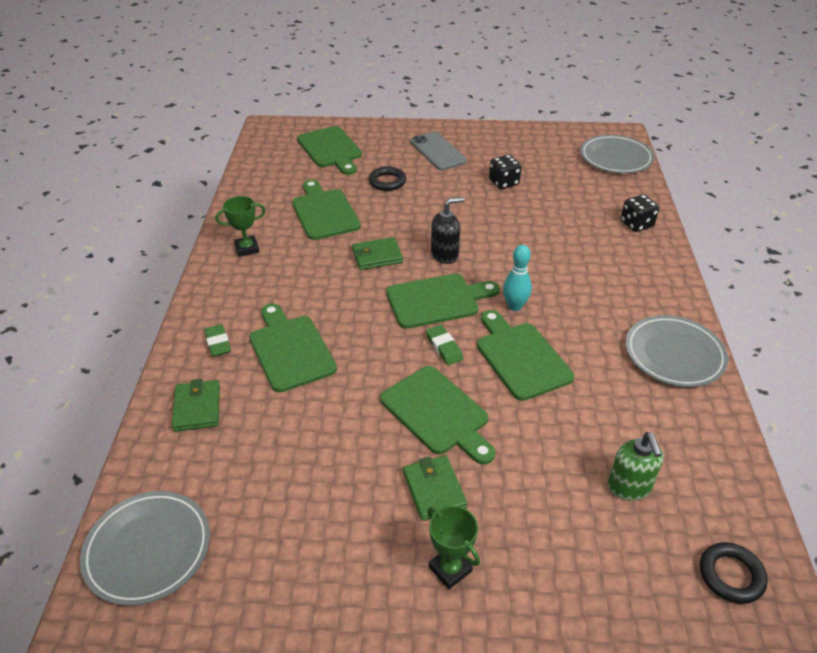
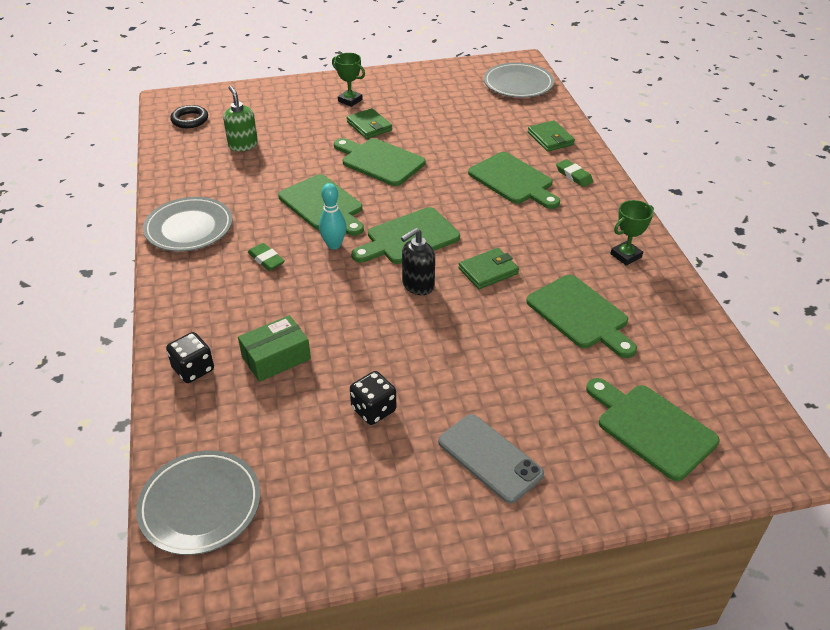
camera: 165 degrees right, 0 degrees up
black ring [369,166,406,191] -> none
green eraser [426,325,463,365] -> green eraser moved to [248,243,285,271]
none -> green box [238,315,311,382]

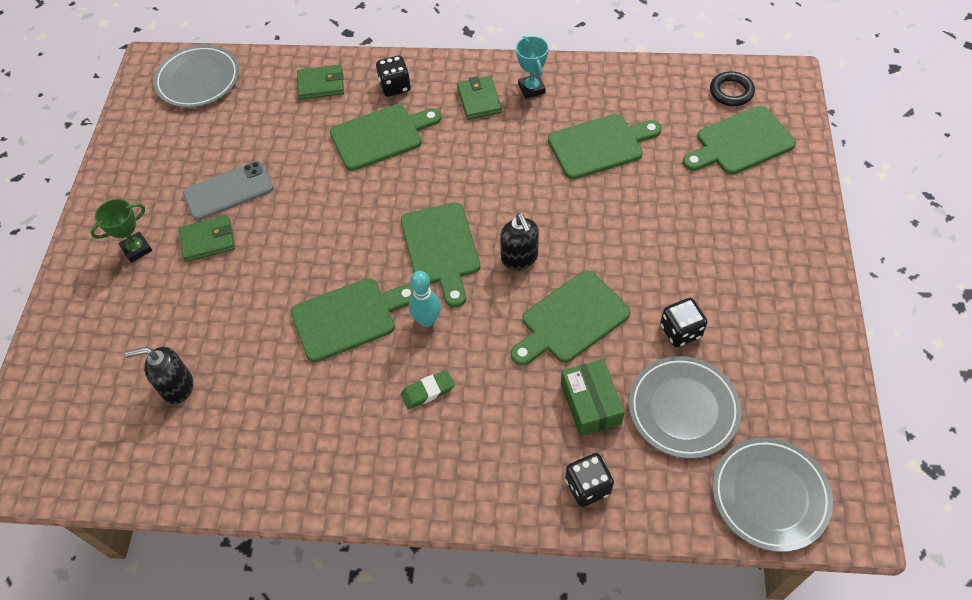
camera: 70 degrees left, 15 degrees up
grey plate [143,197,233,252] -> grey plate moved to [629,356,741,459]
black ring [170,105,208,128] -> black ring moved to [710,71,755,106]
green soap dispenser [223,86,258,151] -> black soap dispenser [125,347,193,404]
green cutting board [334,138,426,186] -> green cutting board moved to [511,270,631,366]
grey phone [438,414,544,503] -> grey phone moved to [183,161,273,220]
green wallet [458,248,519,289] -> green wallet moved to [457,76,502,120]
green eraser [556,159,593,187] -> black dice [376,55,411,97]
green trophy [610,200,654,266] -> turquoise trophy [516,36,549,99]

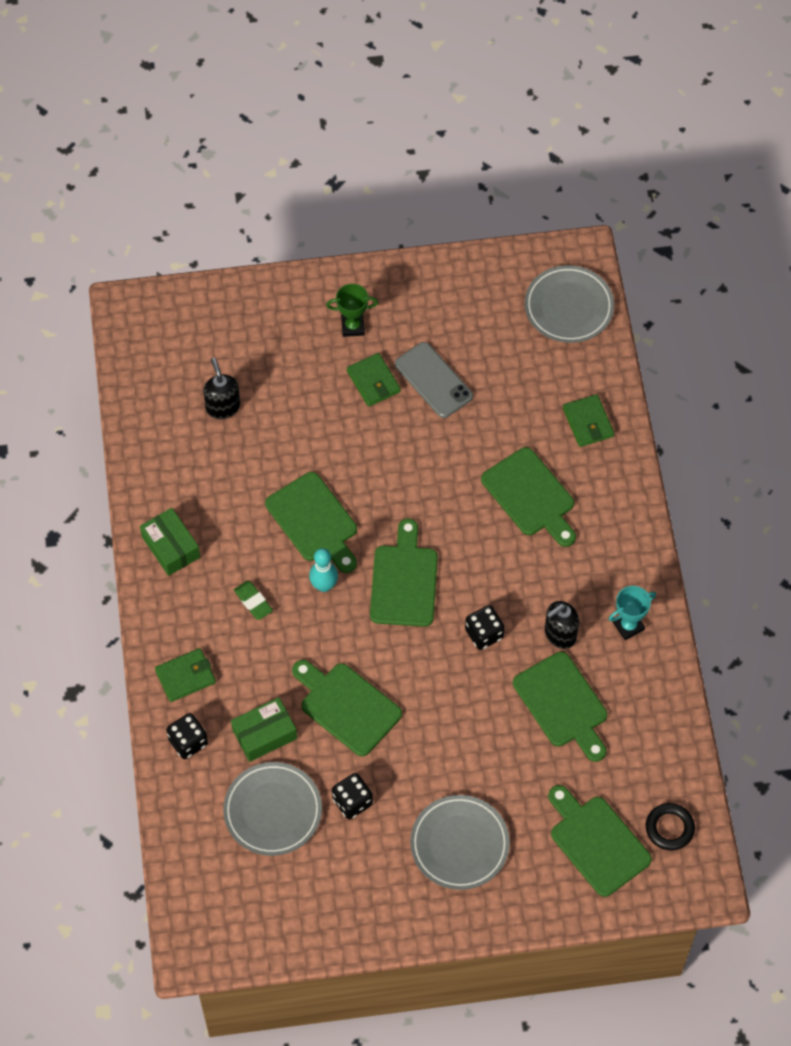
camera: 75 degrees right, 5 degrees up
green trophy [90,199,152,263] -> green trophy turned 45 degrees counterclockwise [326,284,378,337]
black dice [376,55,411,97] -> black dice moved to [465,605,505,650]
green cutting board [401,202,480,308] -> green cutting board turned 120 degrees clockwise [370,518,438,627]
green wallet [457,76,502,120] -> green wallet moved to [155,648,216,702]
black soap dispenser [500,213,539,270] -> black soap dispenser moved to [545,601,579,649]
grey plate [713,438,833,552] -> grey plate moved to [410,795,510,890]
none -> green box [140,508,200,576]

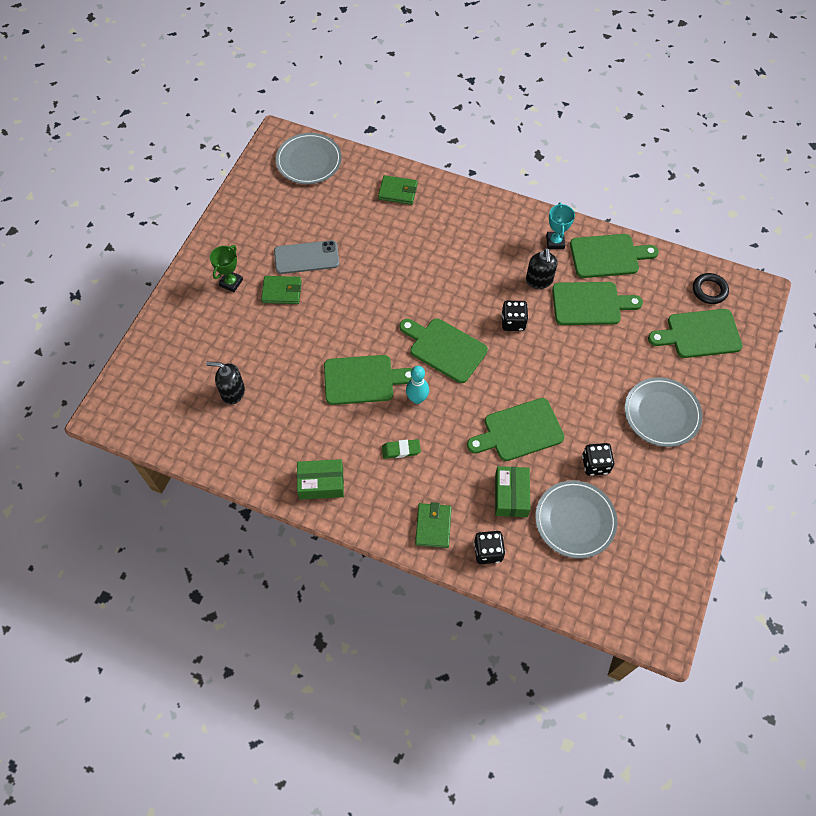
camera: 60 degrees left, 0 degrees up
green cutting board [481,447,576,547] -> green cutting board moved to [570,234,659,278]

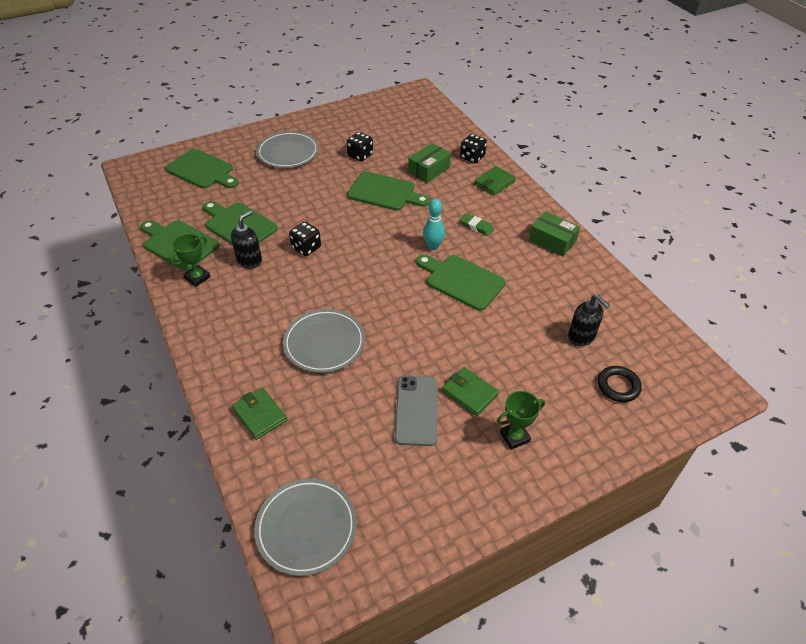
camera: 140 degrees left, 15 degrees down
grey phone [274,240,339,274] -> grey phone turned 60 degrees clockwise [395,376,438,446]
green cutting board [400,318,488,383] -> none
grey plate [535,480,617,559] -> grey plate moved to [283,309,365,373]
turquoise trophy [546,203,575,249] -> green trophy [170,234,210,287]
black ring [693,273,729,304] -> black ring moved to [598,366,642,402]

